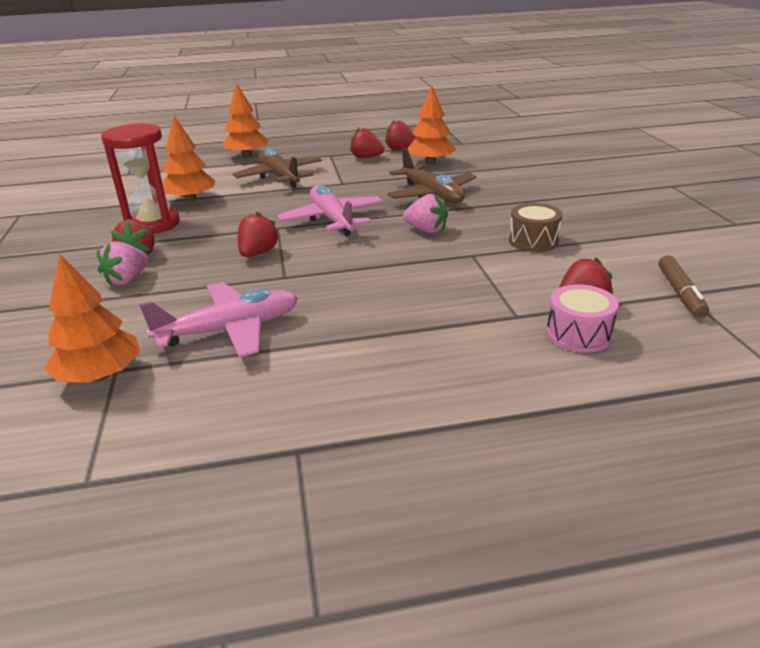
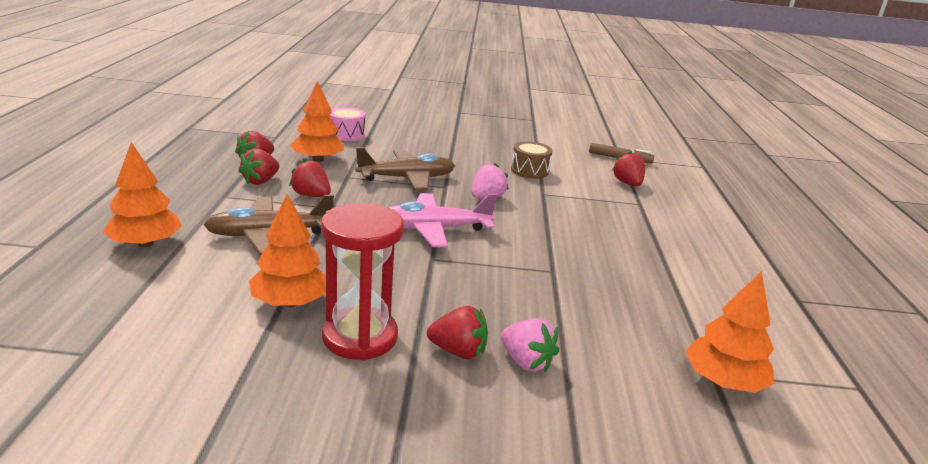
camera: 80 degrees left, 5 degrees down
pink plane [139,282,298,358] -> none
red strawberry [238,212,280,257] -> red strawberry moved to [289,159,331,197]
pink drum [546,284,619,353] -> pink drum moved to [329,107,365,141]

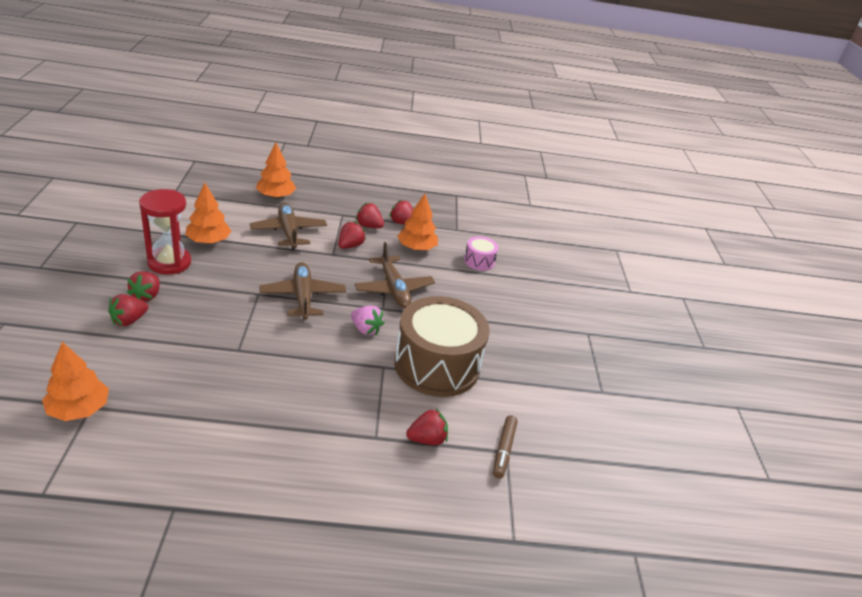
camera: 85 degrees right, 10 degrees up
pink plane [388,193,497,247] -> brown plane [260,262,346,320]
pink strawberry [501,318,559,372] -> red strawberry [108,294,148,326]
brown drum [511,141,553,179] -> brown drum [394,296,490,397], size x2.26

